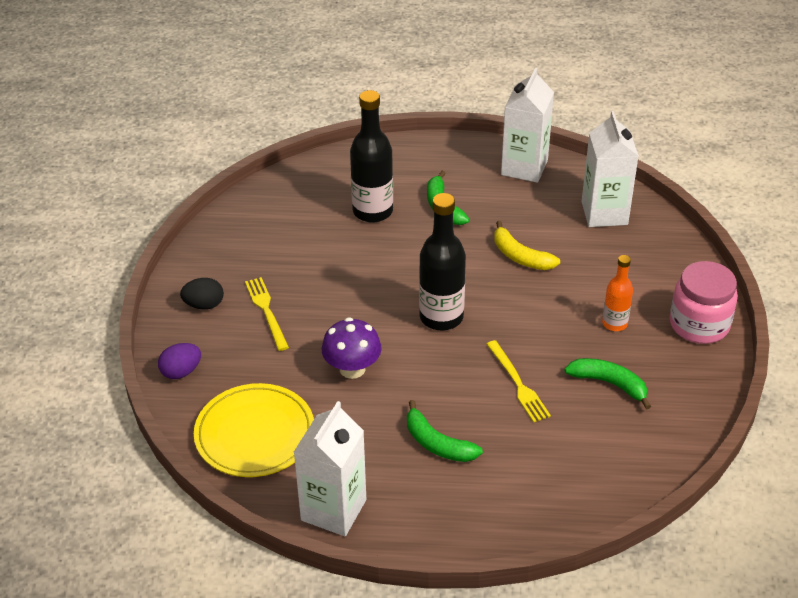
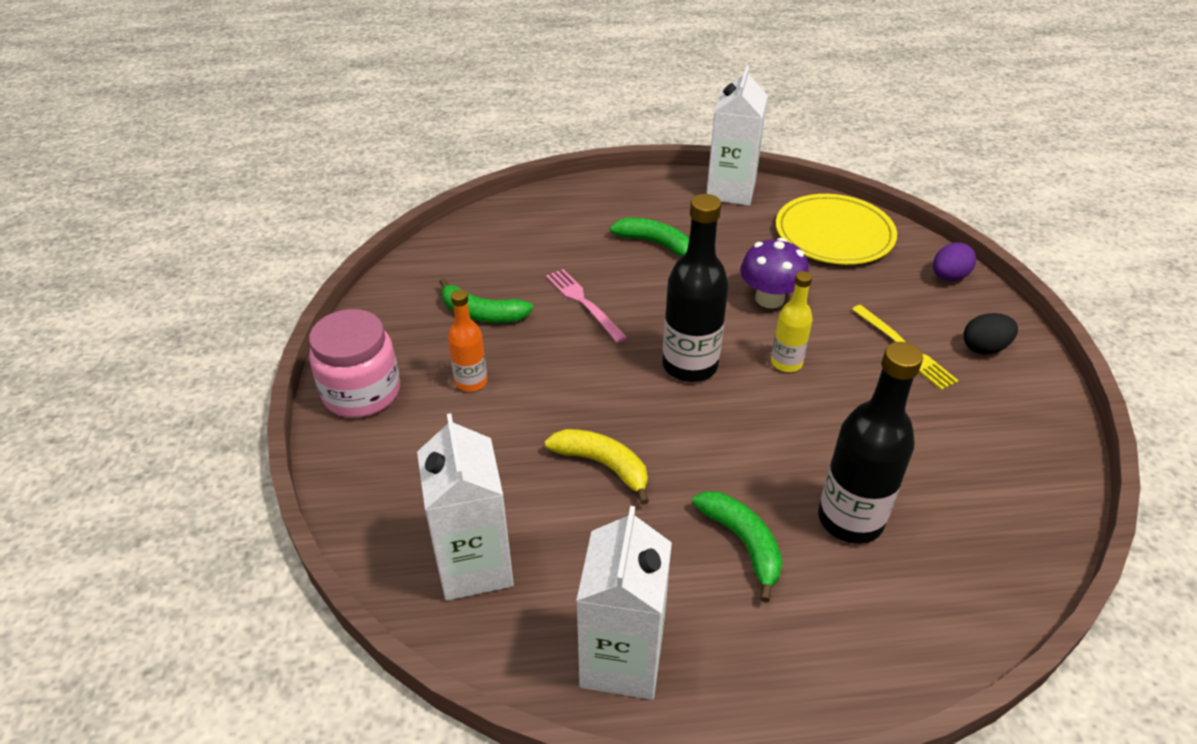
camera: 170 degrees right, 0 degrees up
yellow fork [487,340,551,422] -> pink fork [546,269,628,343]
none -> yellow bottle [771,271,813,372]

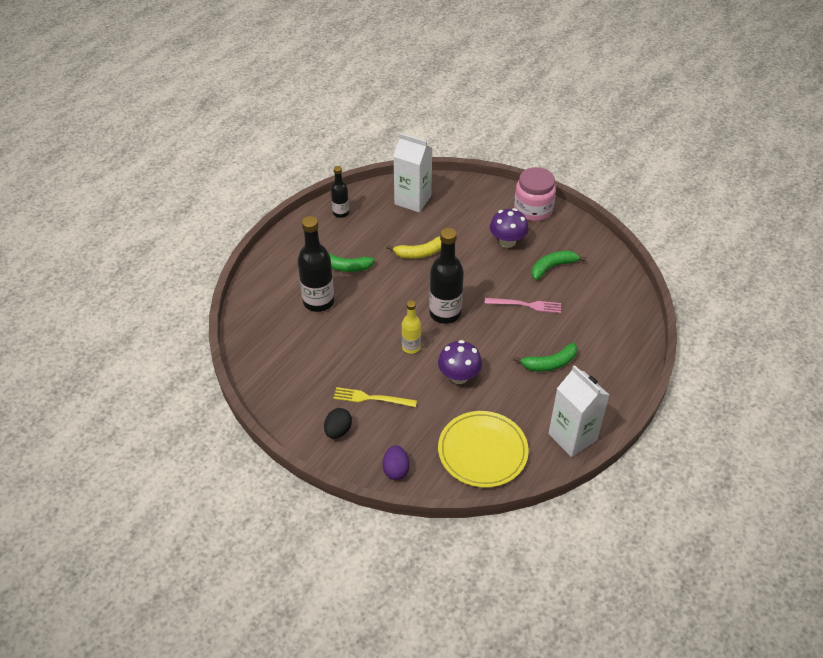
camera: 130 degrees right, 5 degrees up
orange bottle [448,290,487,392] -> purple mushroom [490,208,528,248]
white carton [576,506,672,700] -> black bottle [331,166,349,218]

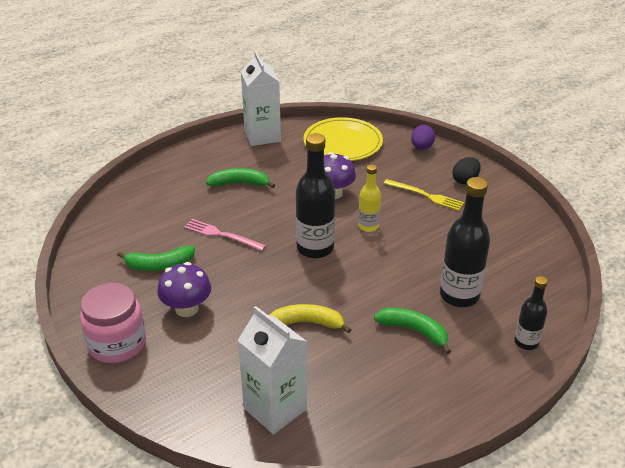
camera: 160 degrees left, 10 degrees down
black bottle [331,166,349,218] -> black bottle moved to [514,276,548,350]

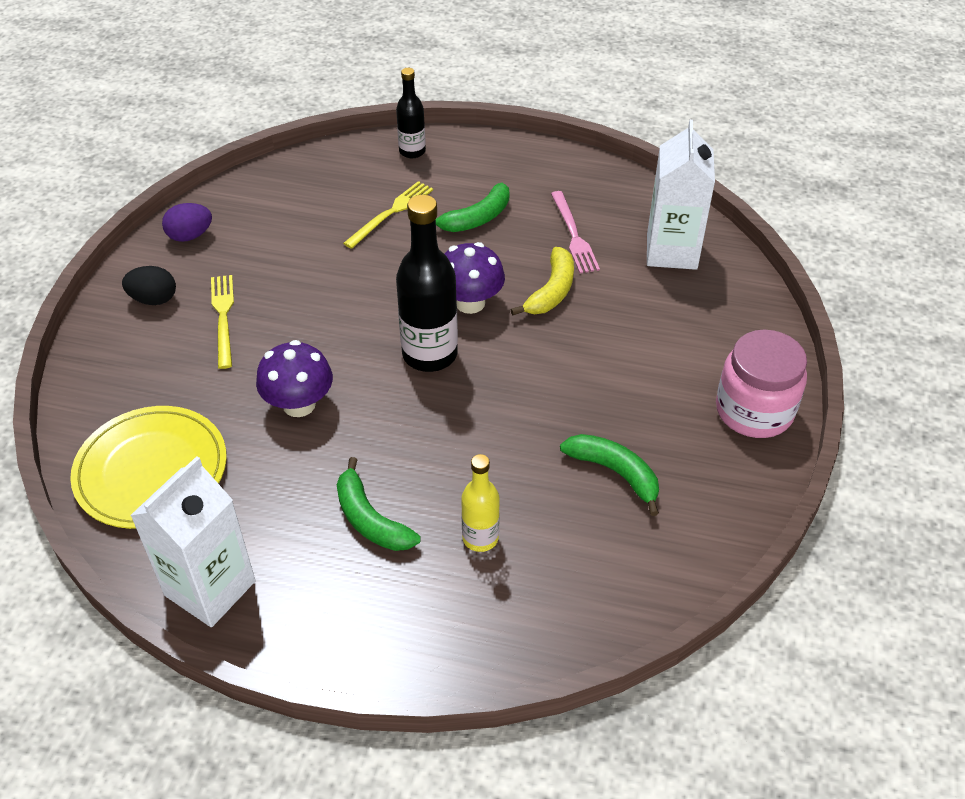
camera: 130 degrees left, 10 degrees up
purple mushroom [157,262,211,317] -> purple mushroom moved to [444,242,505,314]
pink fork [184,219,266,251] -> pink fork moved to [551,191,600,273]
yellow banana [270,304,352,333] -> yellow banana turned 120 degrees counterclockwise [511,247,574,315]
yellow bottle [358,164,381,232] -> yellow bottle moved to [461,454,500,552]
green banana [374,308,451,354] -> green banana turned 120 degrees counterclockwise [436,183,509,232]
purple egg [411,125,435,150] -> purple egg moved to [162,203,212,242]
black bottle [440,177,490,307] -> yellow fork [343,181,433,249]

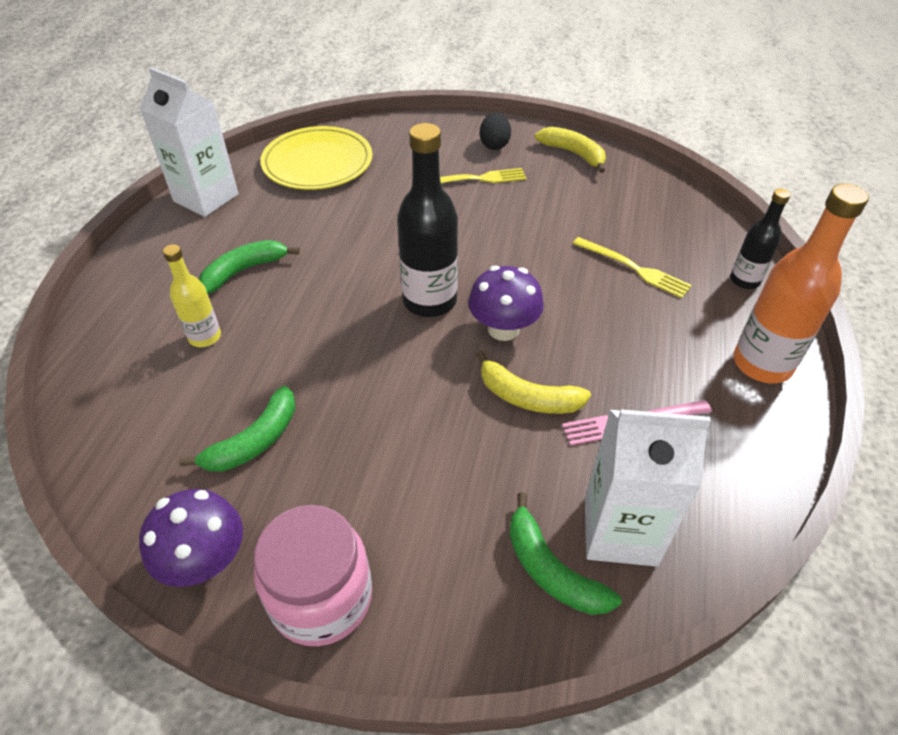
camera: 90 degrees right, 0 degrees up
purple egg [162,203,212,242] -> yellow banana [535,127,606,173]
purple mushroom [256,340,333,417] -> purple mushroom moved to [139,489,243,587]
green banana [436,183,509,232] -> green banana moved to [509,492,622,615]
none -> orange bottle [734,183,869,383]

